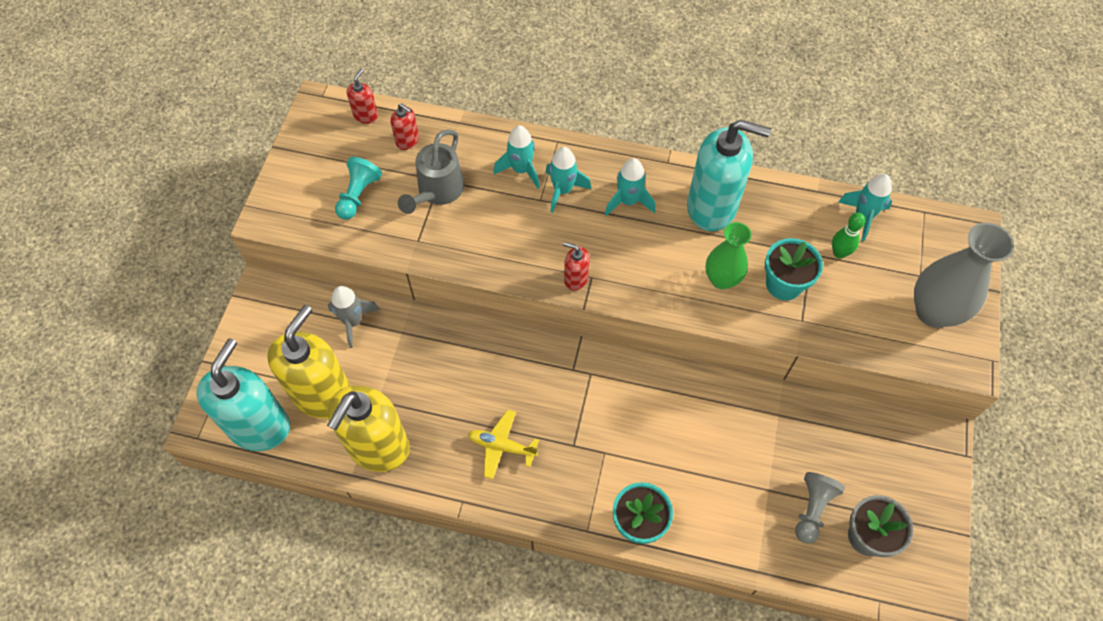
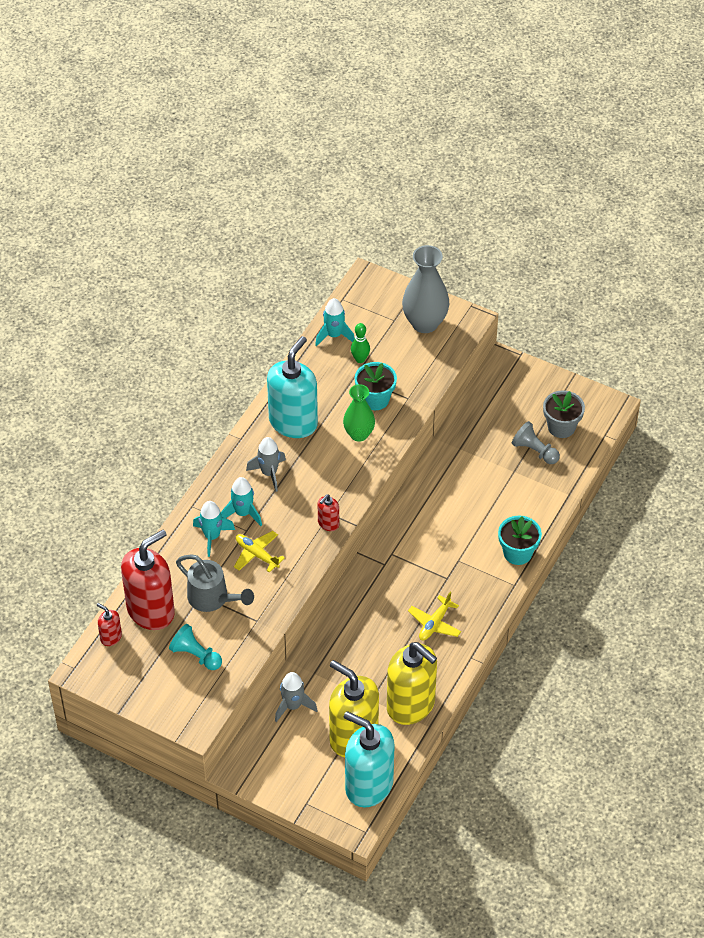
camera: 75 degrees left, 10 degrees down
red soap dispenser [391,103,419,150] -> red soap dispenser [121,530,175,630], size x2.26
turquoise rocket [605,158,655,216] -> grey rocket [246,437,286,492]
none -> yellow plane [234,531,285,573]

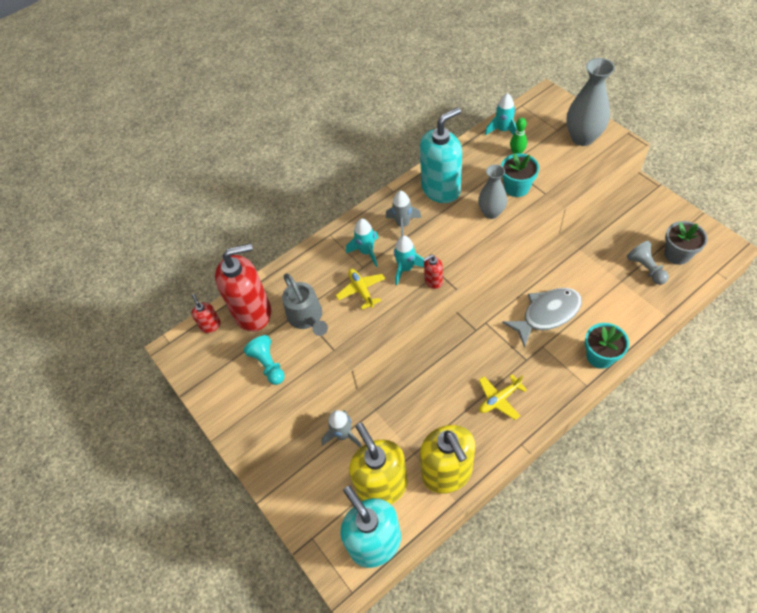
camera: 30 degrees right, 5 degrees up
turquoise rocket [193,501,235,557] -> turquoise rocket moved to [394,236,424,285]
green vase [343,384,375,442] -> grey vase [478,164,507,219]
none -> grey fish [502,288,582,348]

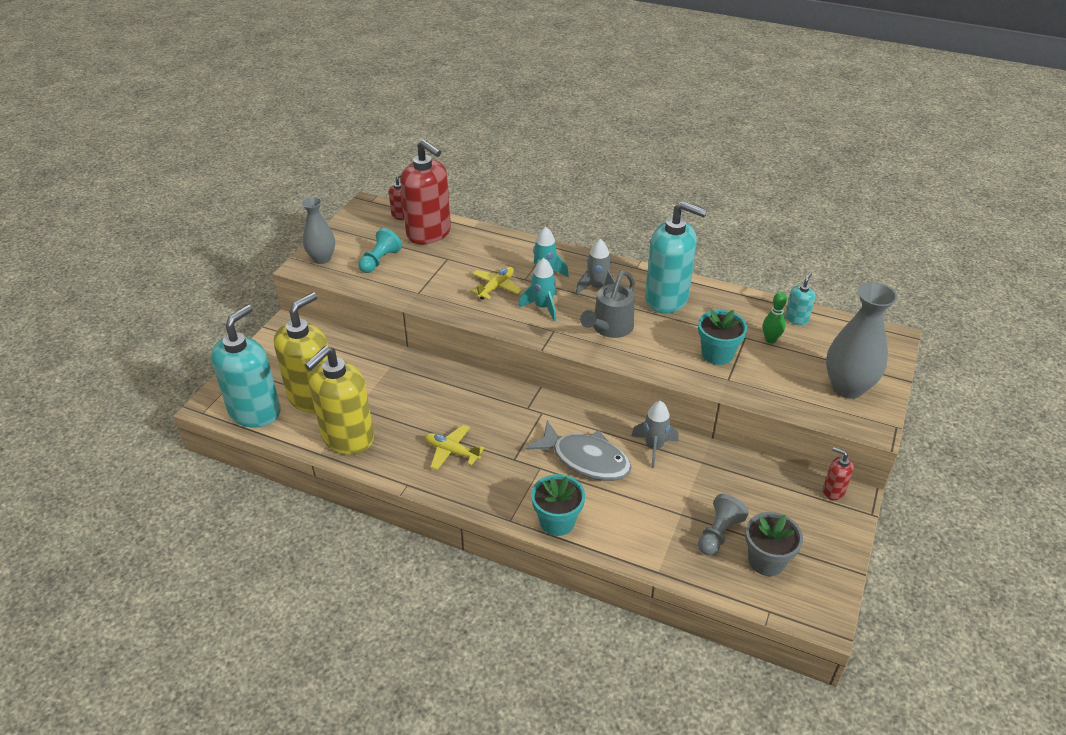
camera: 55 degrees right, 15 degrees down
grey watering can [282,273,328,336] -> grey watering can moved to [580,270,635,338]
grey rocket [321,410,362,448] -> grey rocket moved to [631,401,679,468]
red soap dispenser [423,254,443,289] -> red soap dispenser moved to [823,447,854,500]
grey vase [478,164,507,219] -> grey vase moved to [301,197,335,264]
turquoise rocket [485,93,517,135] -> turquoise soap dispenser [785,273,815,325]

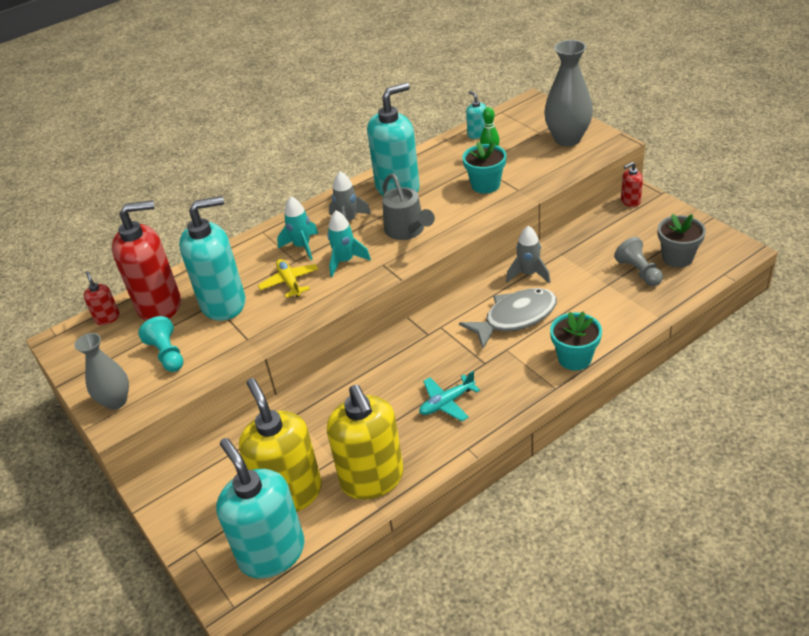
camera: 55 degrees left, 0 degrees up
yellow plane [425,425,484,470] -> turquoise plane [419,371,480,421]
none -> turquoise soap dispenser [179,196,245,321]

